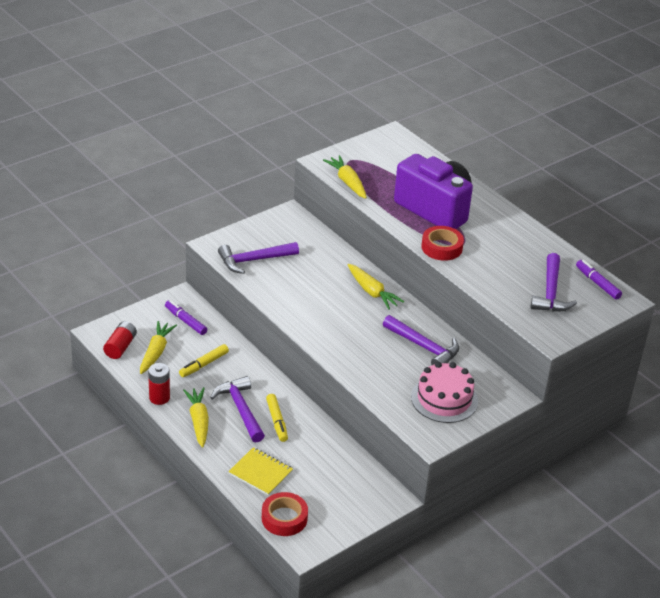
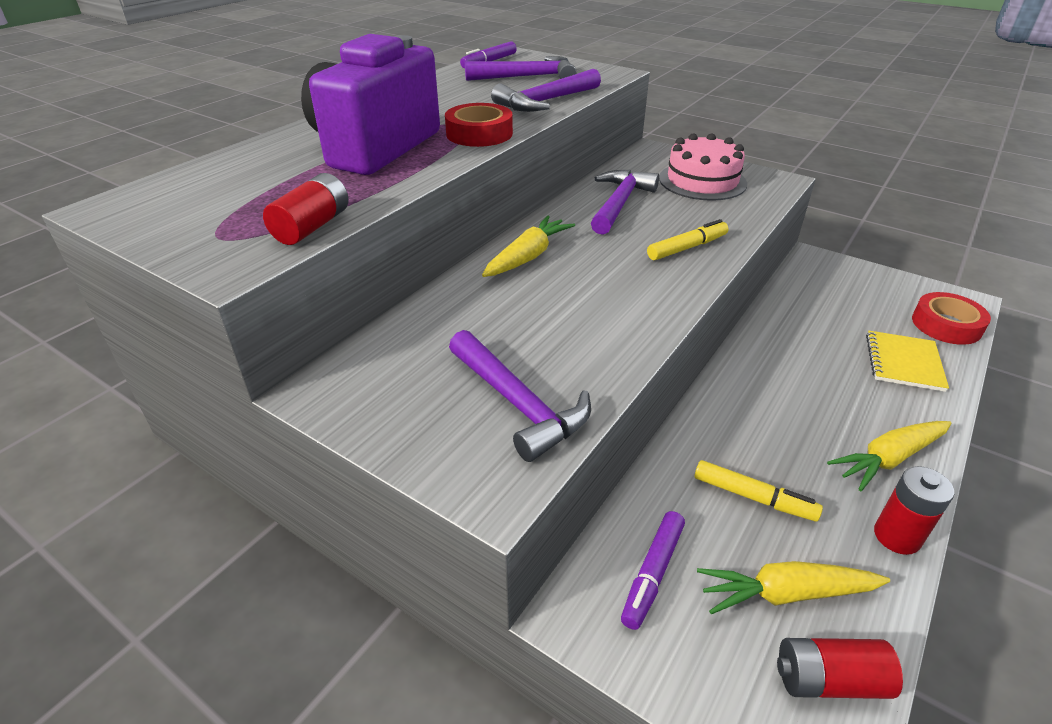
camera: 105 degrees left, 0 degrees up
purple hammer [210,376,265,442] -> purple hammer moved to [491,69,601,112]
yellow marker [266,394,288,442] -> yellow marker moved to [647,219,728,260]
yellow carrot [323,155,367,199] -> red battery [263,173,349,245]

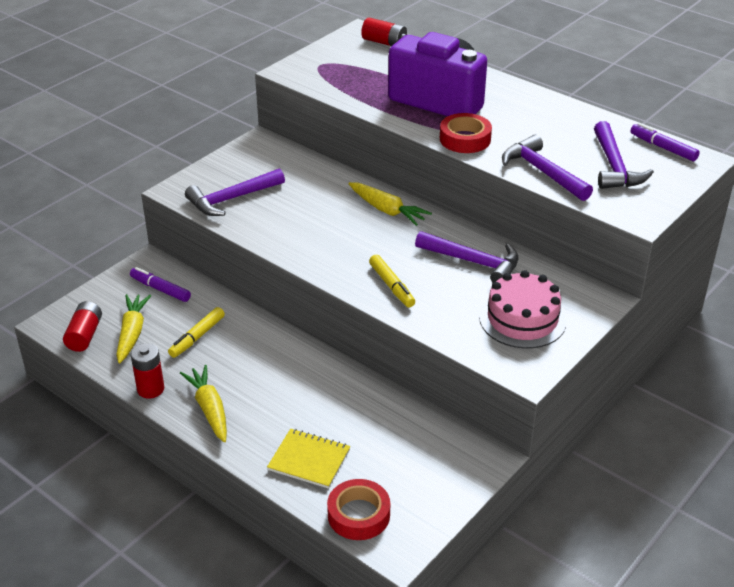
camera: 95 degrees right, 0 degrees up
red battery [263,173,349,245] -> red battery moved to [361,18,407,46]

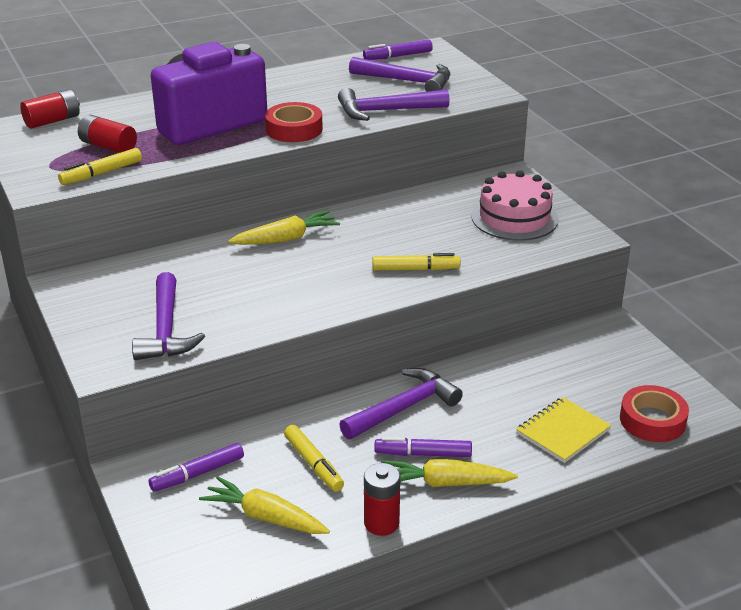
camera: 65 degrees left, 5 degrees down
red battery [63,301,102,352] -> red battery moved to [78,115,137,153]
purple hammer [415,231,518,283] -> purple hammer moved to [339,368,463,439]
none -> yellow marker [58,148,142,185]
none -> purple marker [374,437,472,457]

